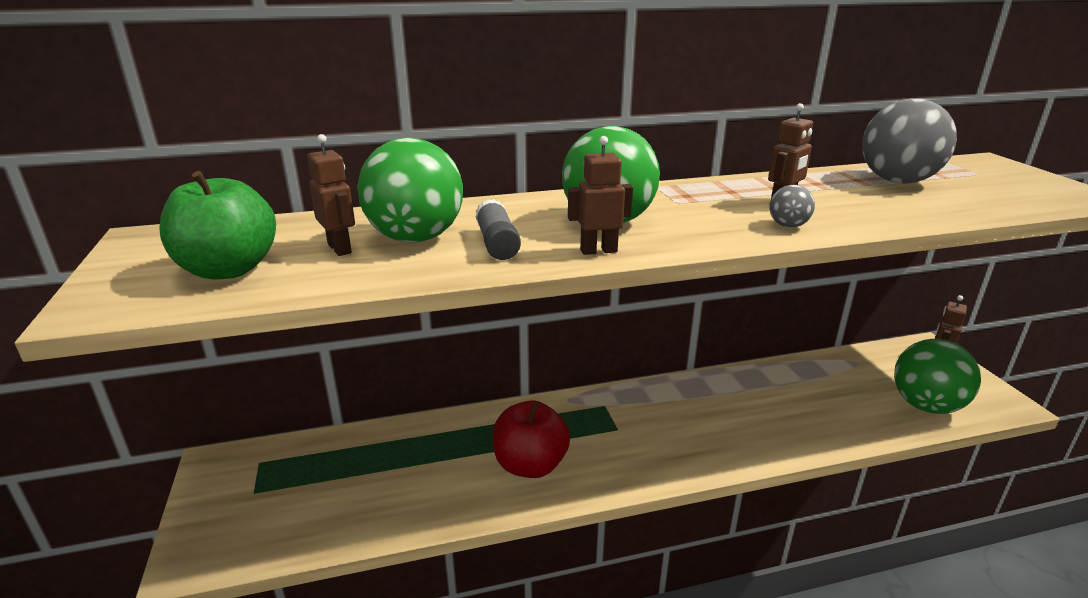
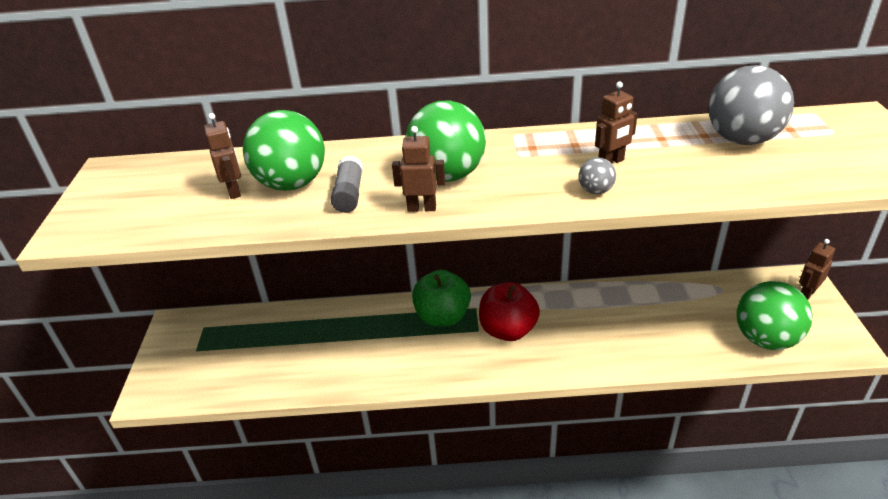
camera: 15 degrees right, 10 degrees up
green apple [159,171,276,279] -> green apple moved to [412,270,471,327]
red apple [493,401,570,478] -> red apple moved to [479,282,540,341]

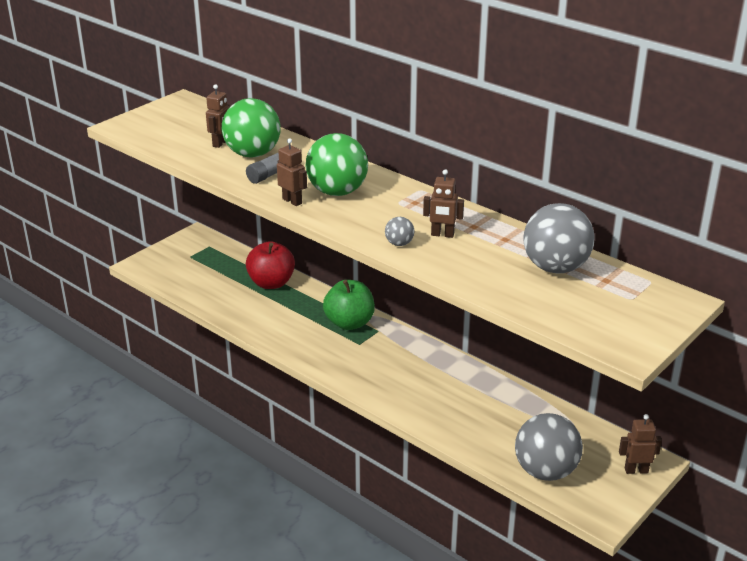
camera: 40 degrees right, 5 degrees down
red apple [479,282,540,341] -> red apple moved to [246,241,295,289]
green ball [736,281,813,350] -> grey ball [515,413,583,481]

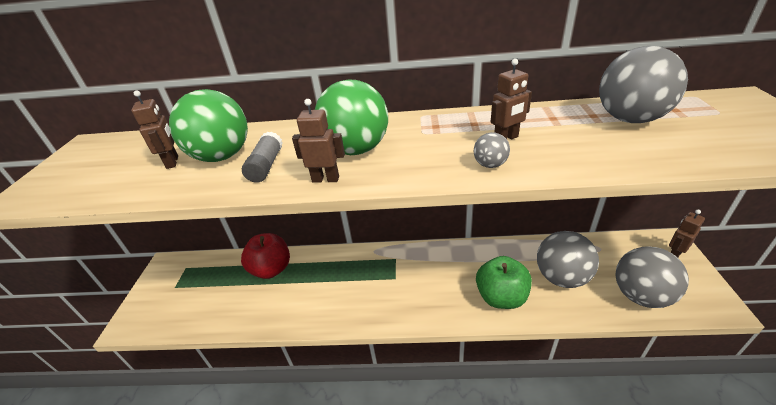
camera: 35 degrees left, 5 degrees up
green apple [323,280,375,330] -> green apple moved to [476,256,532,309]
none -> grey ball [537,231,599,288]

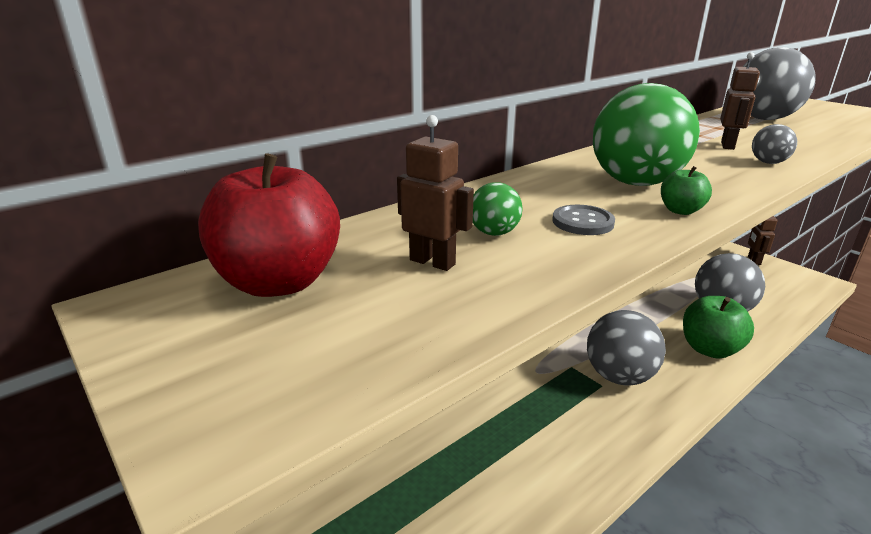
camera: 45 degrees left, 10 degrees down
green ball [169,89,248,162] -> green ball [473,182,523,236], size x0.44
red apple [241,233,290,279] -> red apple moved to [198,153,340,297]
grey glue stick [242,132,283,183] -> grey button [552,205,615,235]
brown robot [292,99,345,182] -> green apple [661,166,712,215]
grey ball [615,246,689,308] -> grey ball moved to [587,310,666,385]

